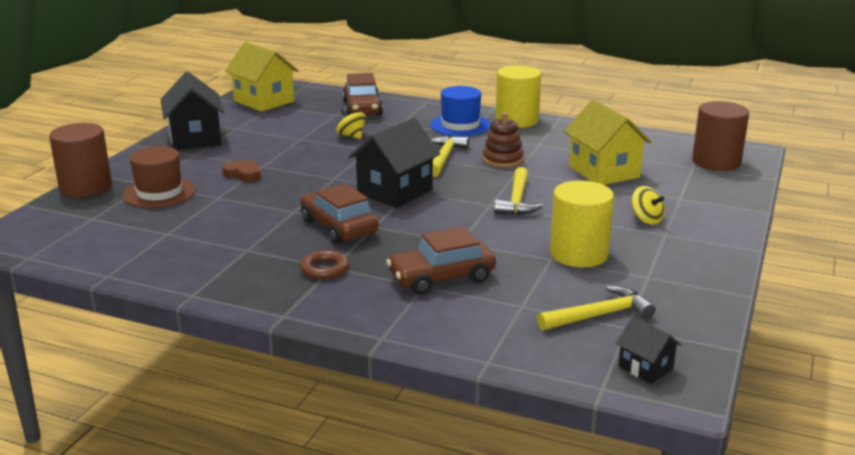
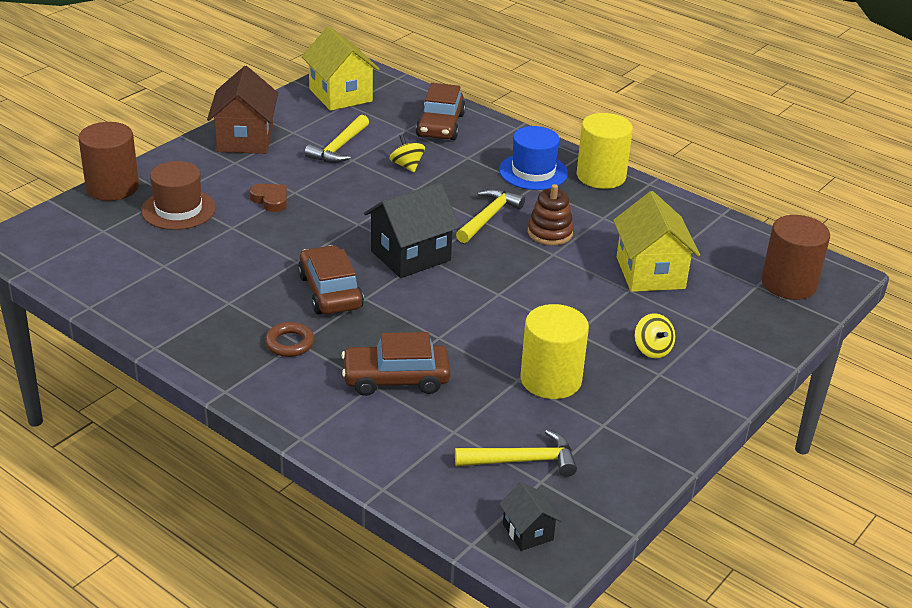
camera: 15 degrees right, 10 degrees up
black house [160,71,224,150] -> brown house [207,66,278,154]
yellow hammer [494,167,543,215] -> yellow hammer moved to [305,115,369,163]

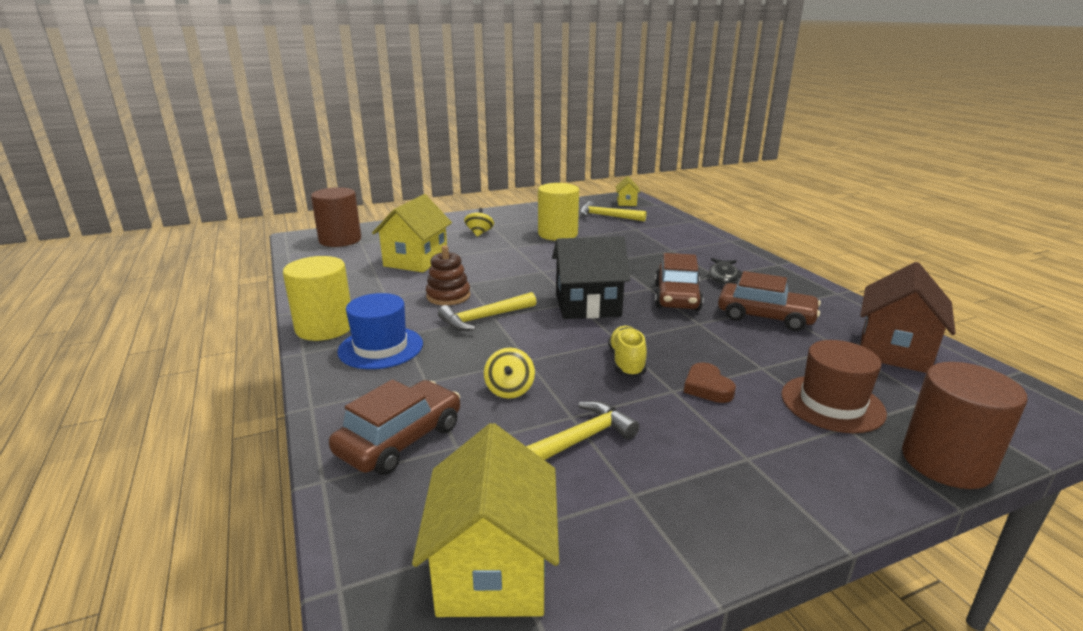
camera: 150 degrees left, 10 degrees down
brown house [207,66,278,154] -> brown house moved to [860,262,956,373]
brown ring [265,322,315,357] -> black fish [709,258,743,284]
brown car [341,332,450,396] -> brown car moved to [718,271,821,331]
black house [499,482,561,551] -> yellow house [616,176,640,206]
none -> yellow shoe [608,326,647,378]

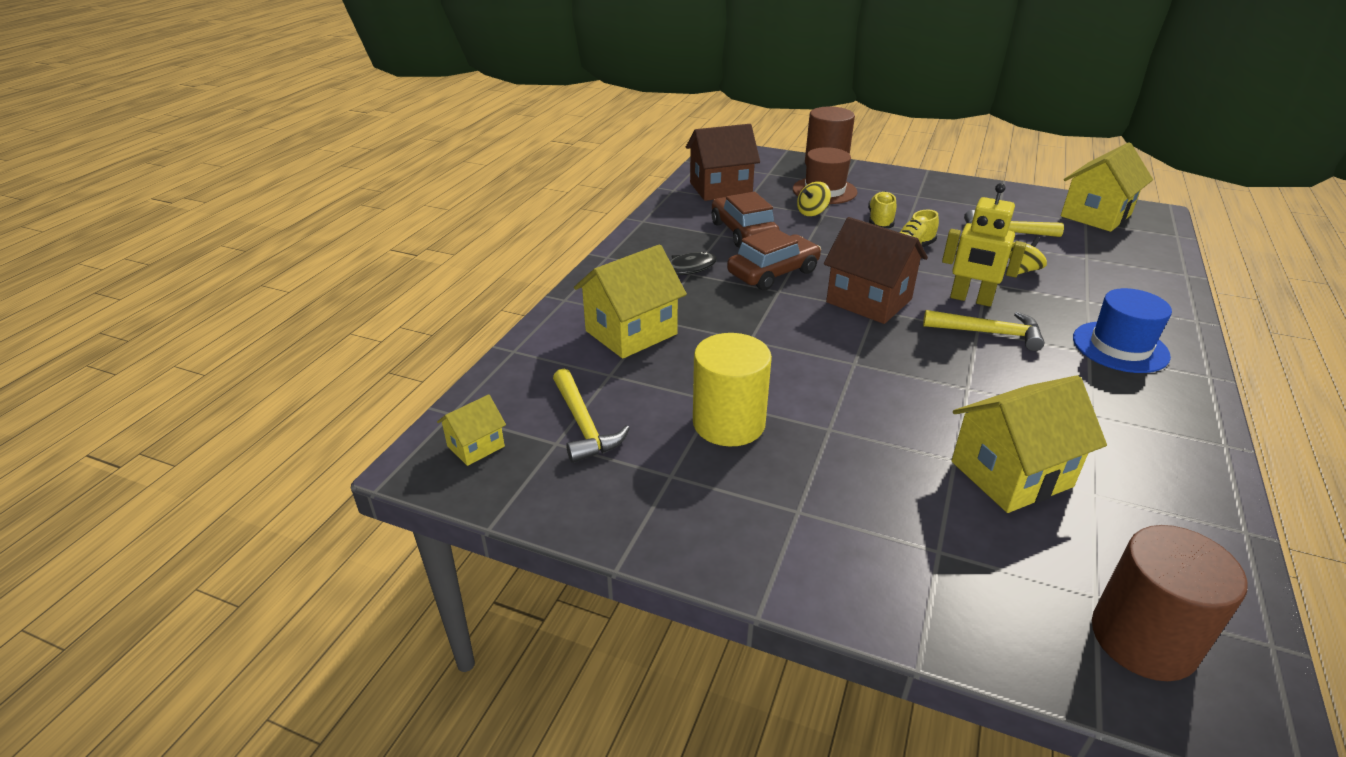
camera: 135 degrees left, 10 degrees up
yellow cylinder [283,256,351,341] -> none
brown car [329,379,460,475] -> none
brown stacking toy [426,245,470,305] -> none
yellow spinning top [464,208,494,237] -> yellow spinning top moved to [797,182,831,216]
black house [552,236,630,319] -> brown house [824,217,928,324]
brown heart [684,362,736,403] -> yellow shoe [868,191,896,228]
none -> yellow house [574,244,687,359]
none -> yellow robot [942,183,1027,307]

